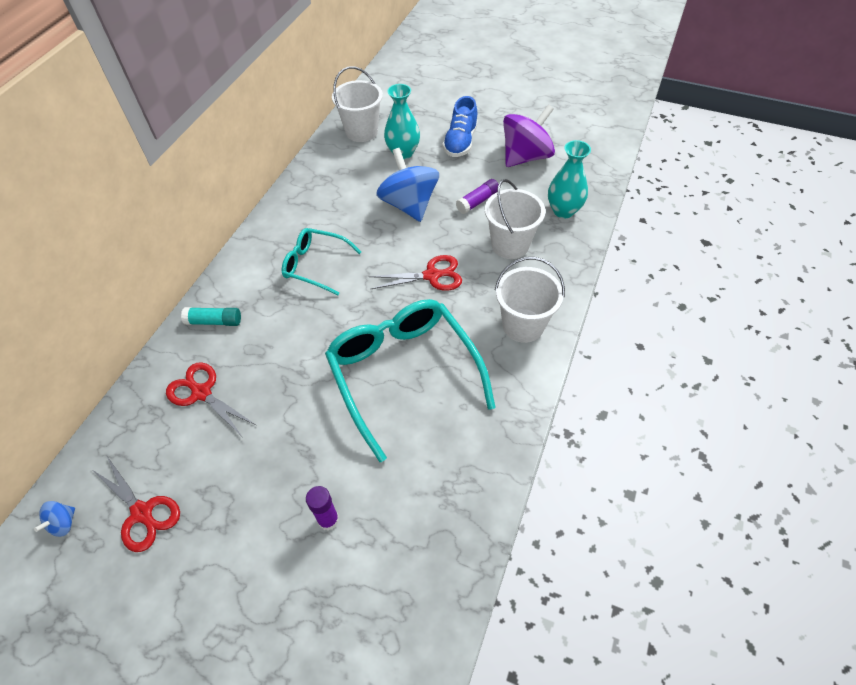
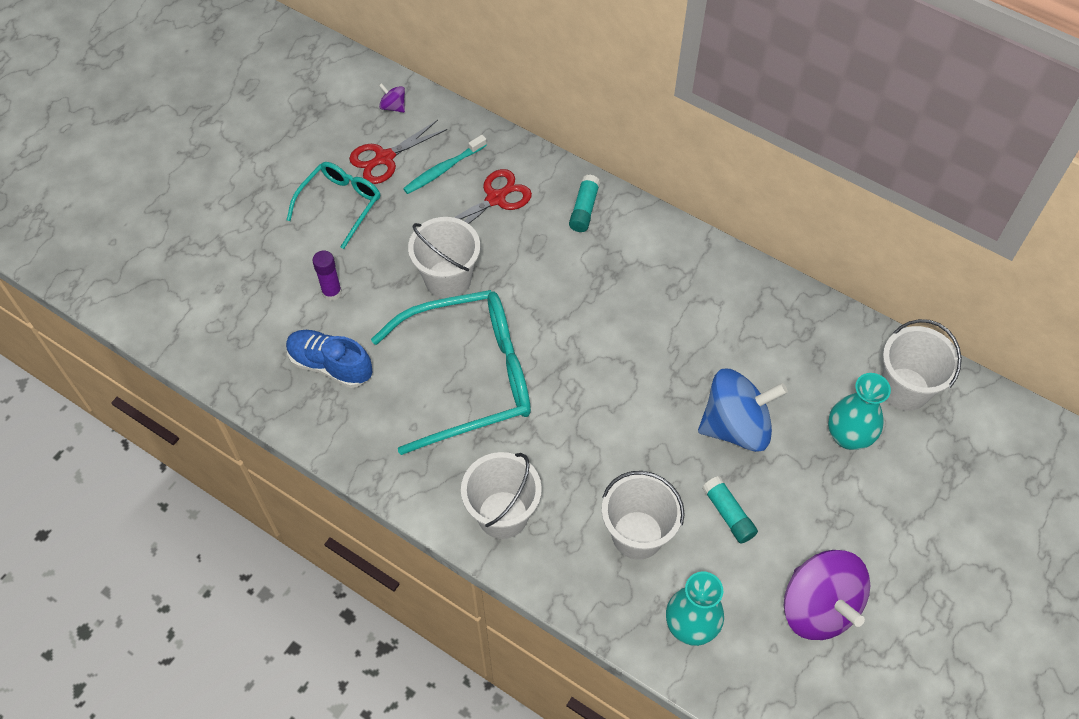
camera: 100 degrees right, 5 degrees up
blue spinning top [34,501,75,537] -> purple spinning top [379,83,405,113]
turquoise glasses [282,228,361,296] -> turquoise glasses moved to [287,162,380,249]
red scissors [369,255,462,291] -> none
blue shoe [442,96,478,157] -> blue shoe moved to [286,330,372,388]
purple glue stick [456,179,498,214] -> turquoise glue stick [702,476,758,543]
none -> turquoise toothbrush [403,135,487,194]
none -> white bucket [408,217,480,299]

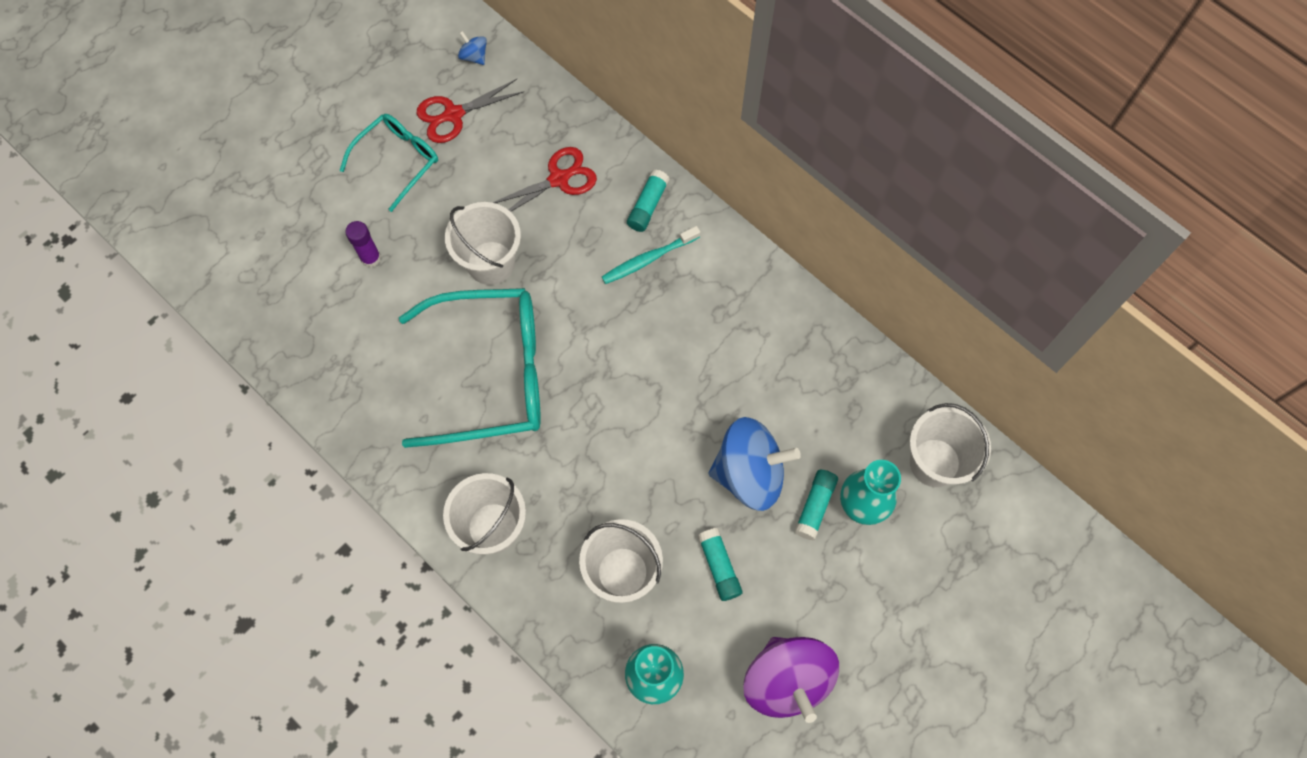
camera: 10 degrees right, 10 degrees up
blue shoe [286,330,372,388] -> none
purple spinning top [379,83,405,113] -> blue spinning top [458,31,487,65]
turquoise toothbrush [403,135,487,194] -> turquoise toothbrush moved to [602,226,700,284]
none -> turquoise glue stick [794,470,838,540]

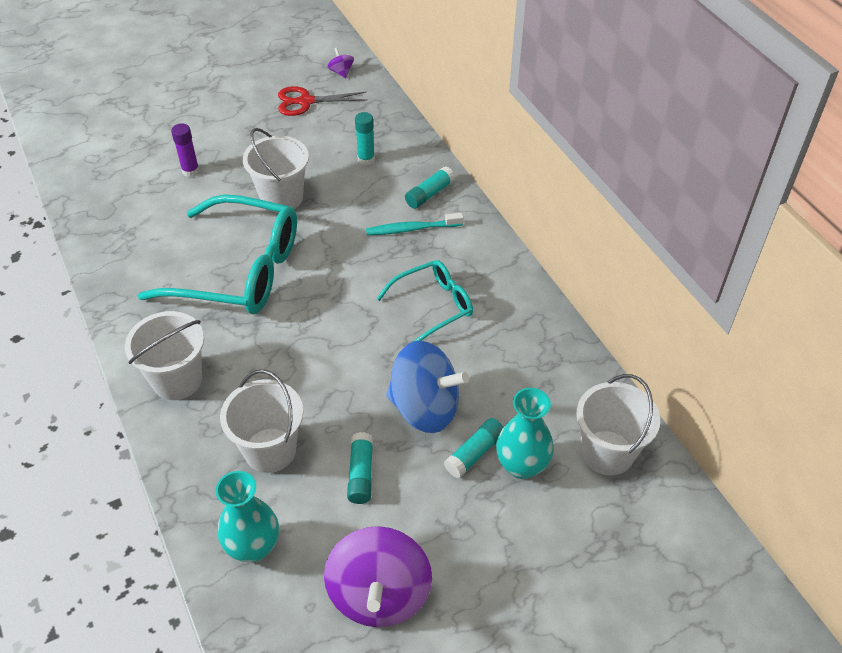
camera: 20 degrees right, 20 degrees down
turquoise glasses [339,114,438,212] -> turquoise glasses moved to [376,260,473,341]
blue spinning top [458,31,487,65] -> purple spinning top [327,47,354,78]
red scissors [492,147,597,212] -> turquoise glue stick [355,112,375,165]

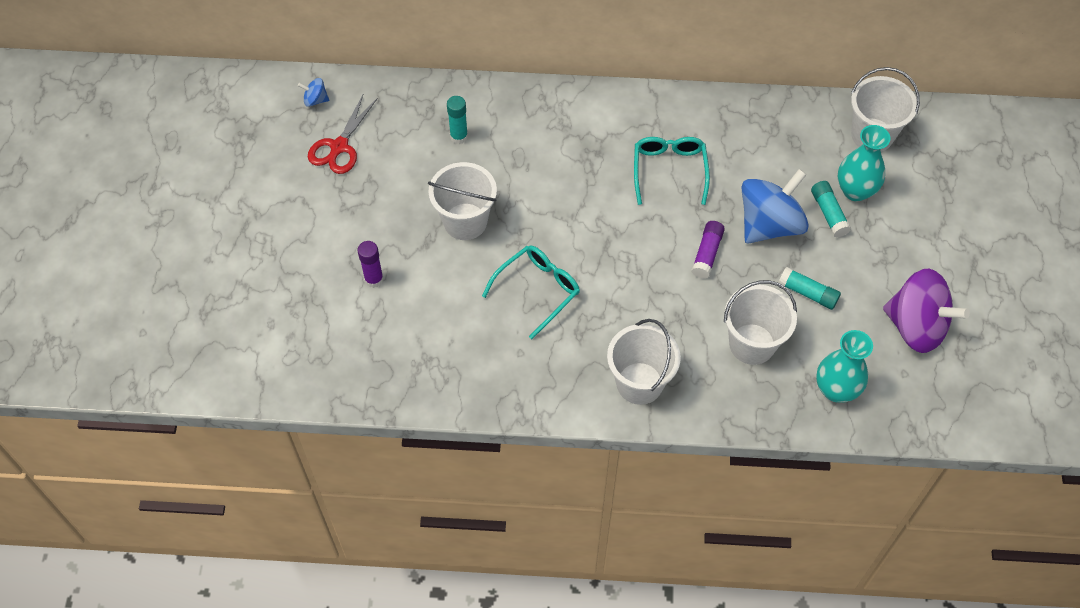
camera: 60 degrees left, 10 degrees up
turquoise glasses [138,194,297,315] -> turquoise glasses [482,245,580,339], size x0.55
purple spinning top [327,47,354,78] -> blue spinning top [298,78,329,107]
turquoise toothbrush [366,213,464,235] -> none
turquoise glue stick [405,166,455,209] -> none
none -> purple glue stick [692,221,725,279]

